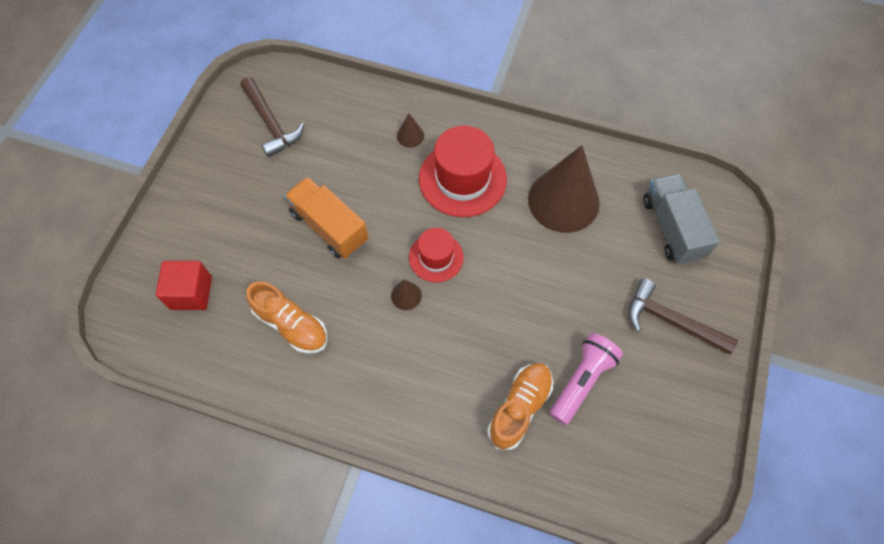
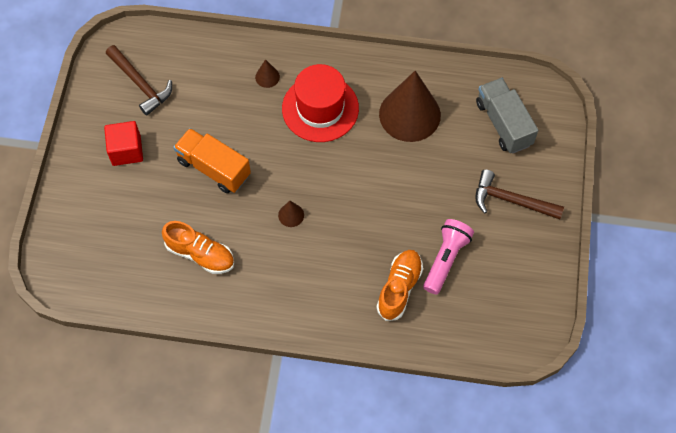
camera: 10 degrees left, 0 degrees up
red cube [156,261,212,310] -> red cube moved to [104,121,143,166]
red hat [409,228,464,282] -> none

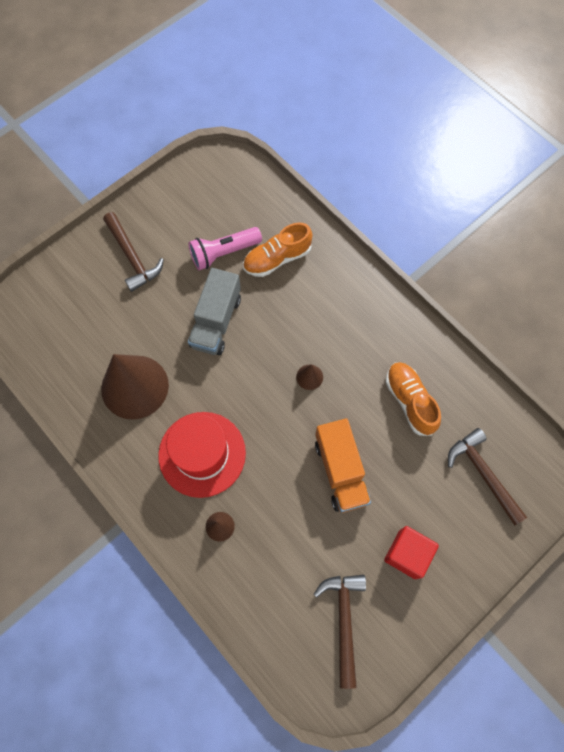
camera: 140 degrees left, 5 degrees up
grey truck [476,78,538,154] -> grey truck moved to [188,268,241,355]
none -> brown hammer [448,428,527,525]

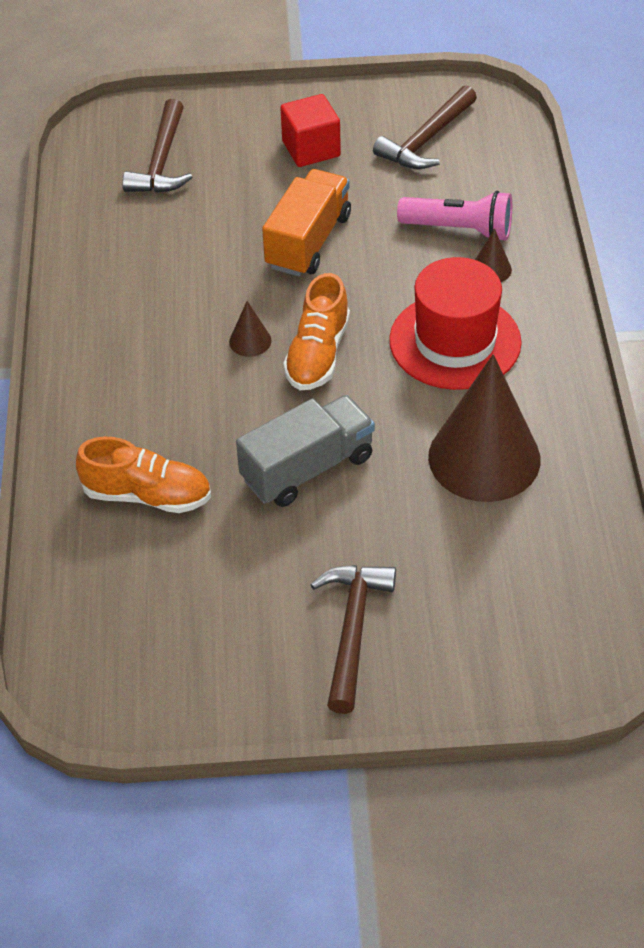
camera: 140 degrees left, 20 degrees down
pink flashlight [188,227,262,270] -> pink flashlight moved to [397,191,512,241]
orange shoe [386,362,441,436] -> orange shoe moved to [283,273,350,390]

